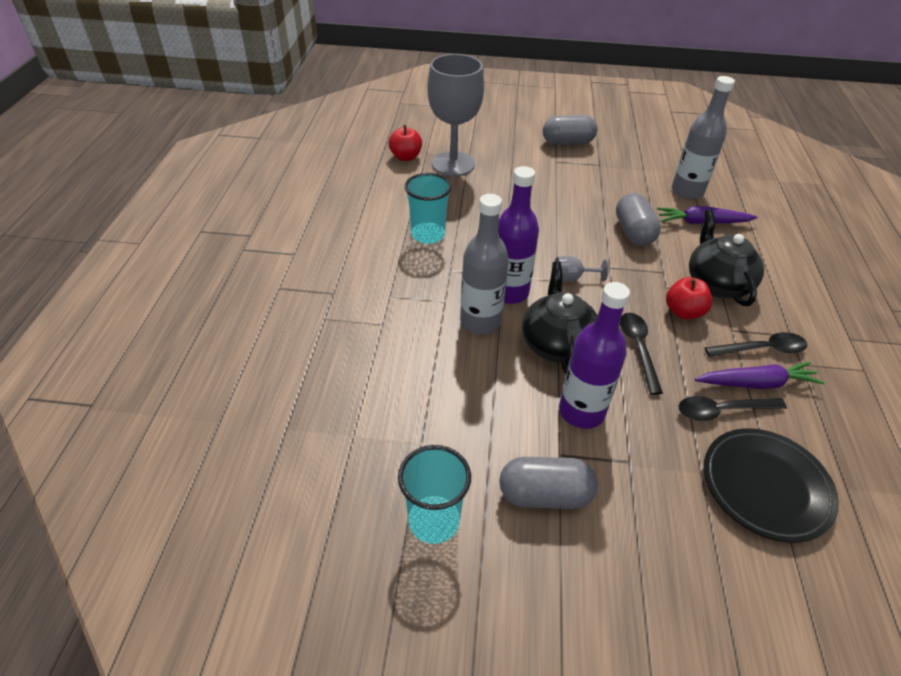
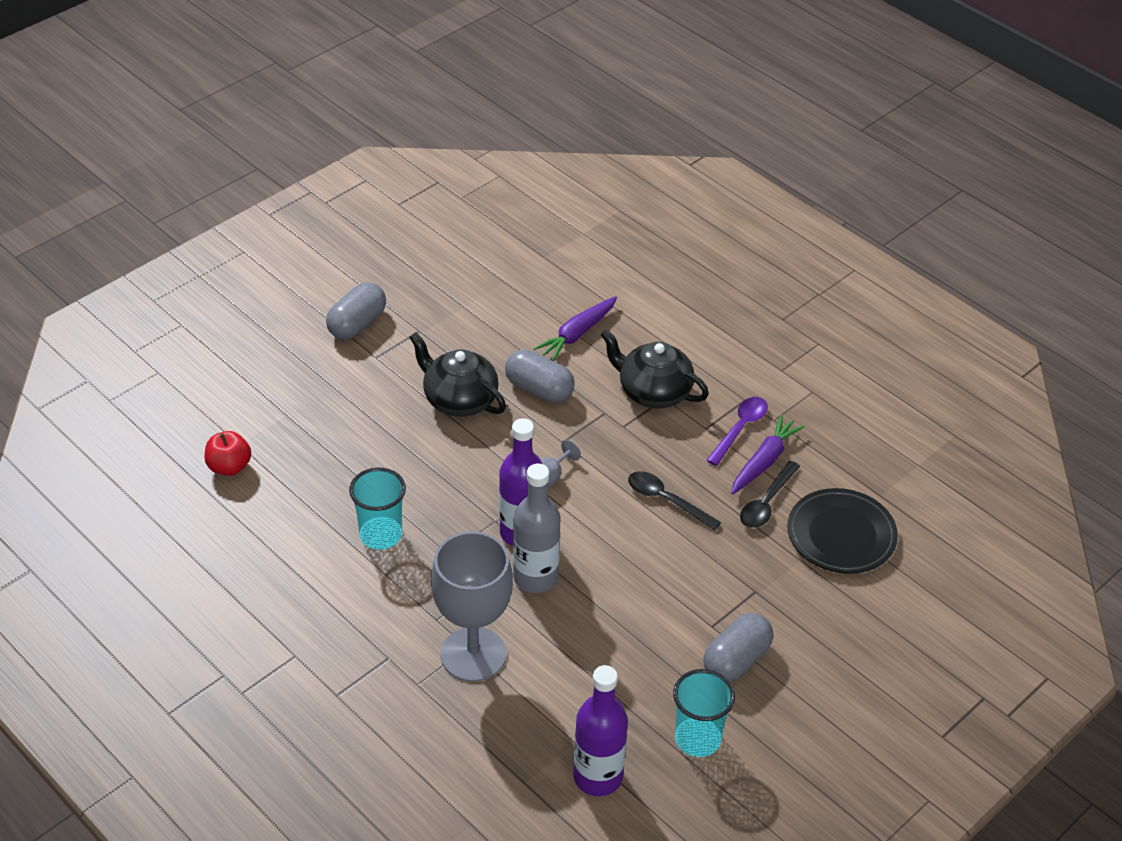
camera: 50 degrees left, 0 degrees up
grey goblet [427,54,484,176] -> grey goblet moved to [431,531,513,682]
black teapot [522,261,598,374] -> black teapot moved to [409,332,506,417]
purple bottle [559,282,630,429] -> purple bottle moved to [573,665,628,796]
red apple [666,277,712,319] -> none
grey bottle [672,76,735,199] -> none
black spoon [705,332,807,357] -> purple spoon [706,397,768,466]

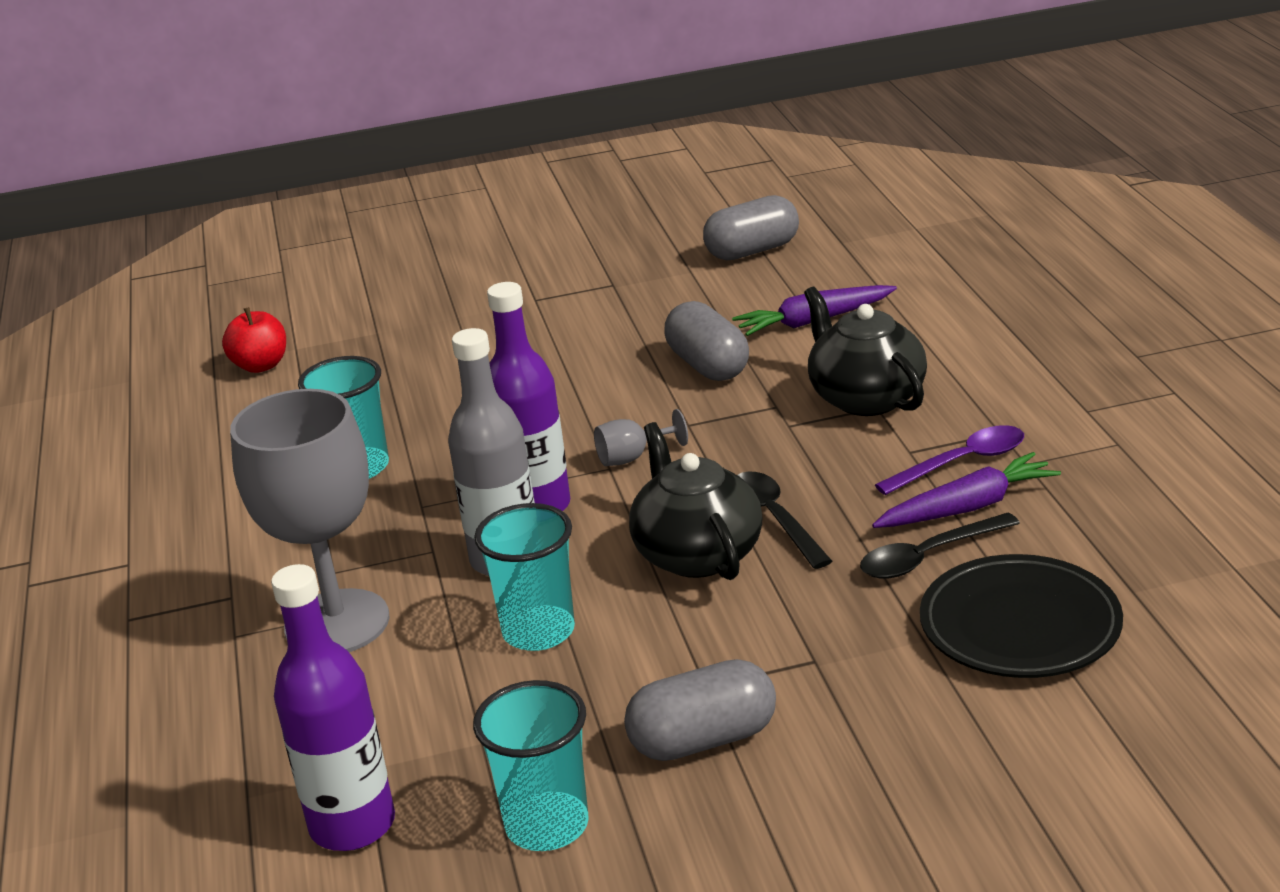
camera: 35 degrees right, 15 degrees down
grey capsule [326,282,386,339] -> grey capsule moved to [703,195,799,261]
black teapot [409,332,506,417] -> black teapot moved to [629,422,763,580]
none -> turquoise cup [474,503,575,651]

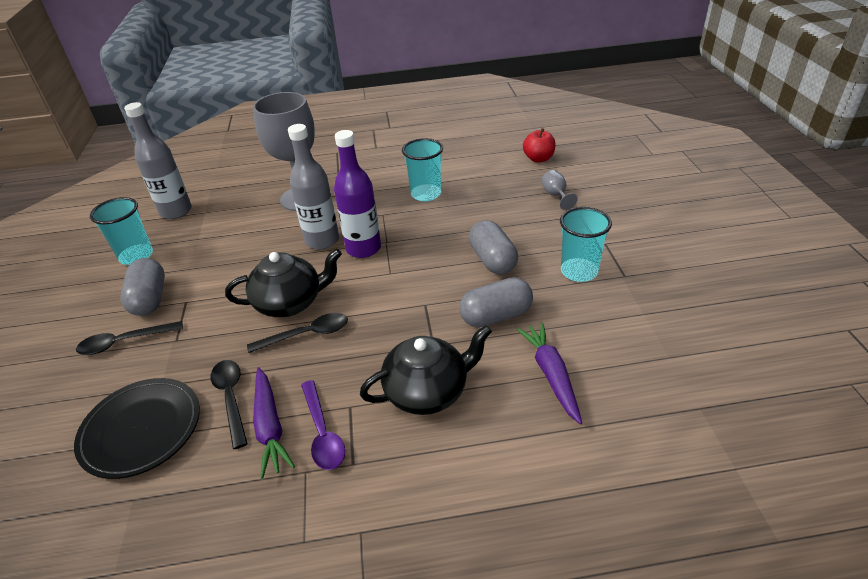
camera: 95 degrees right, 10 degrees up
purple bottle [271,564,395,851] -> grey bottle [124,102,192,219]
turquoise cup [474,503,575,651] -> turquoise cup moved to [560,207,612,282]
grey goblet [594,409,688,466] -> grey goblet moved to [541,170,578,210]
grey capsule [703,195,799,261] -> grey capsule moved to [469,220,518,274]
none -> black spoon [76,321,183,355]

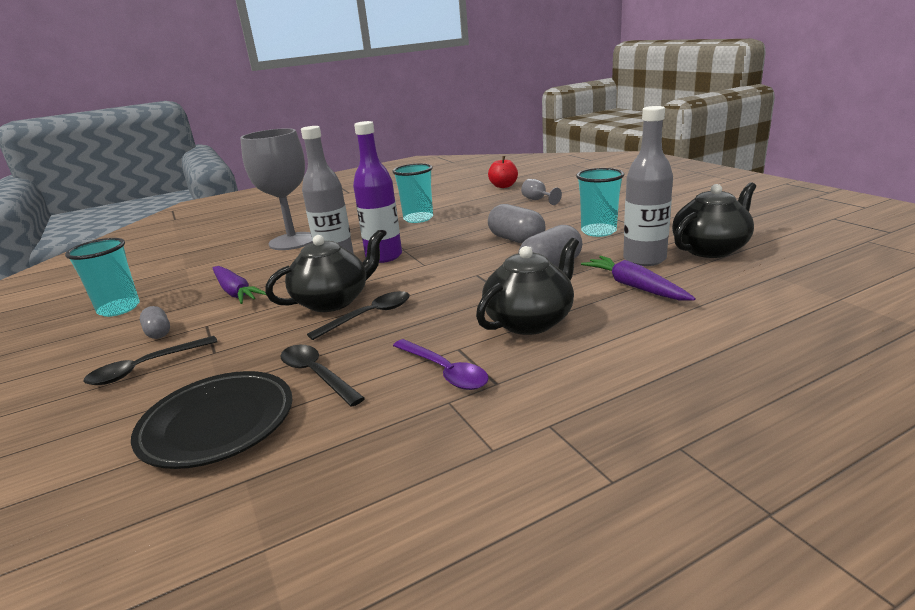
camera: 20 degrees left, 15 degrees down
grey capsule [120,258,165,316] -> grey capsule [140,306,170,339], size x0.57
grey bottle [124,102,192,219] -> grey bottle moved to [623,106,673,266]
purple carrot [253,367,295,479] -> purple carrot moved to [212,266,266,304]
none -> black teapot [672,182,756,258]

